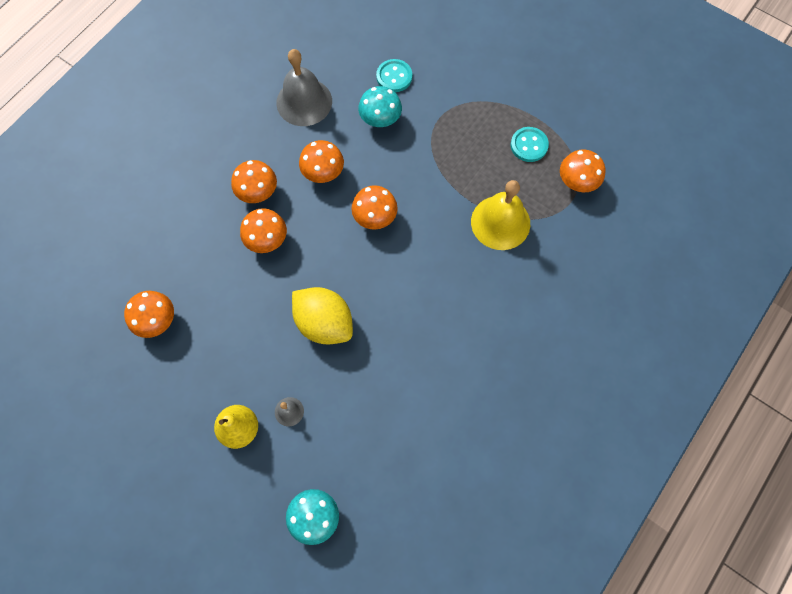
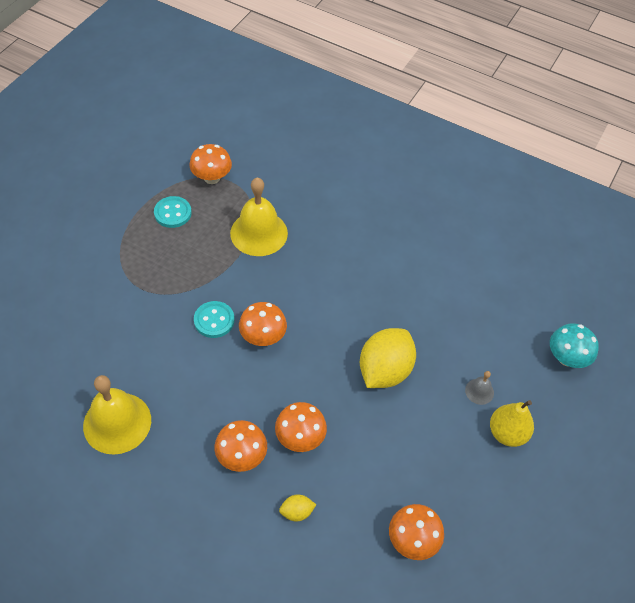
camera: 100 degrees left, 15 degrees down
grey bell [276,49,332,126] -> yellow bell [83,375,151,455]
orange mushroom [299,140,344,183] -> none
turquoise mushroom [358,86,402,127] -> none
turquoise button [376,59,412,92] -> turquoise button moved to [194,301,235,338]
none -> yellow lemon [279,494,316,521]

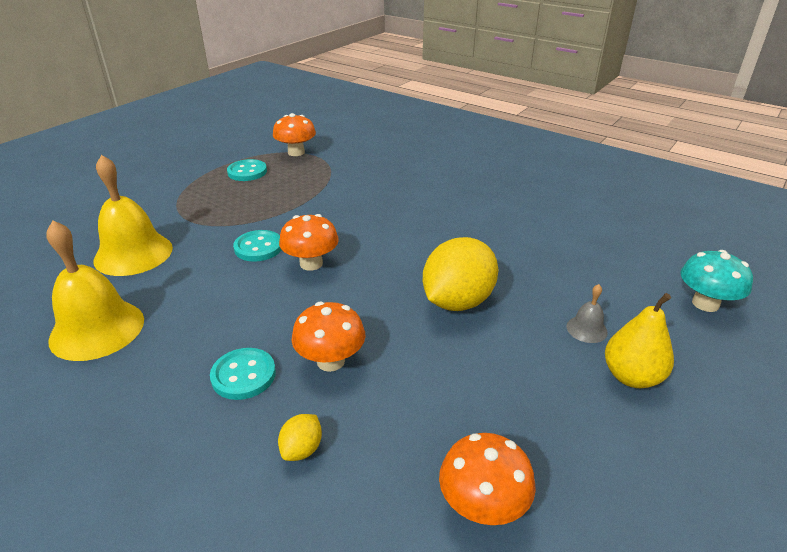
camera: 10 degrees right, 20 degrees down
orange mushroom [214,420,267,472] -> turquoise button [210,348,276,400]
yellow bell [230,178,288,256] -> yellow bell moved to [93,155,173,276]
yellow lemon [279,494,316,521] -> yellow lemon turned 60 degrees counterclockwise [278,414,322,461]

